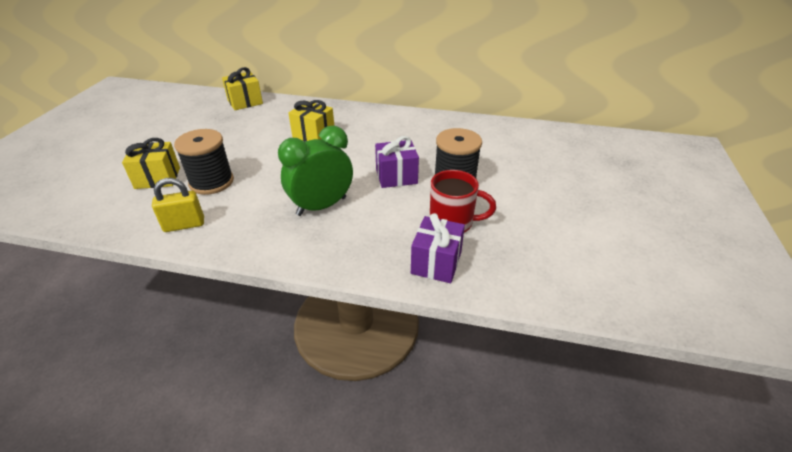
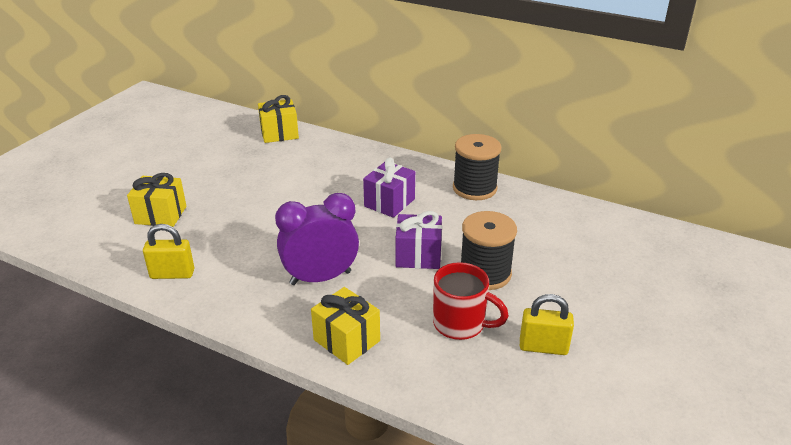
camera: 15 degrees right, 5 degrees down
black spool [174,129,234,195] -> black spool moved to [453,134,501,200]
green clock [278,126,353,216] -> purple clock [275,193,359,285]
yellow gift [288,100,334,142] -> yellow gift moved to [311,287,380,365]
purple gift [411,213,465,283] -> purple gift moved to [363,158,415,218]
none -> yellow padlock [520,294,574,355]

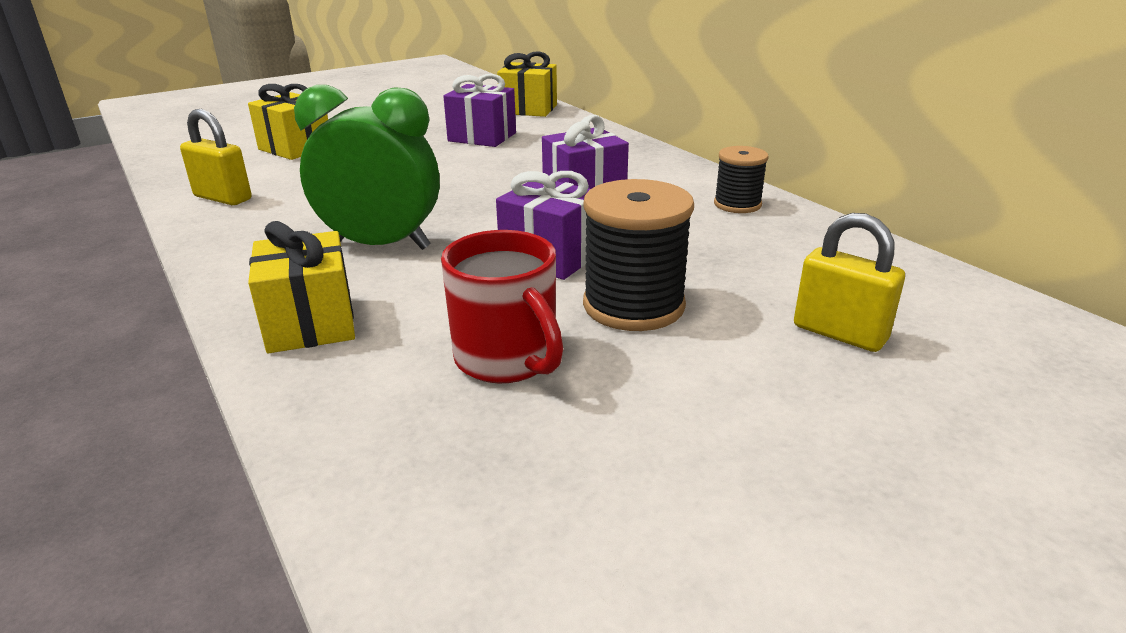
camera: 30 degrees right, 5 degrees down
purple clock [275,193,359,285] -> green clock [294,85,440,250]
black spool [453,134,501,200] -> black spool [714,146,768,213], size x0.60
yellow padlock [520,294,574,355] -> yellow padlock moved to [794,213,905,352]
none -> purple gift [443,74,516,147]

